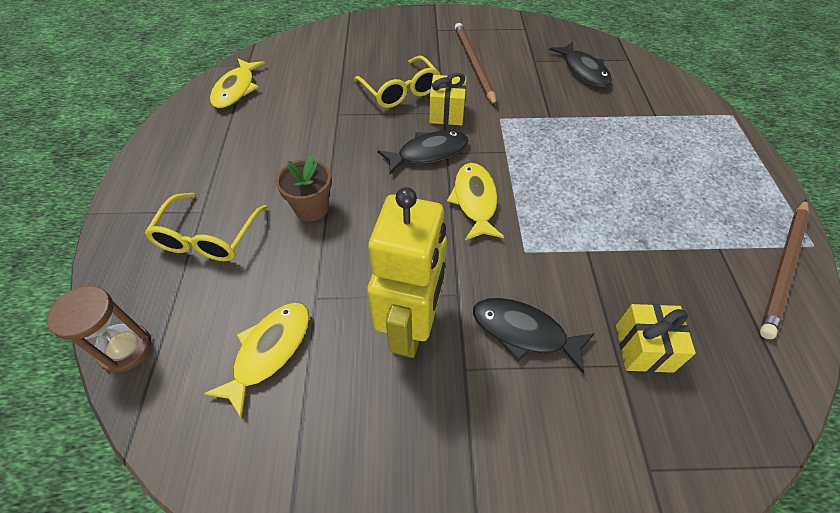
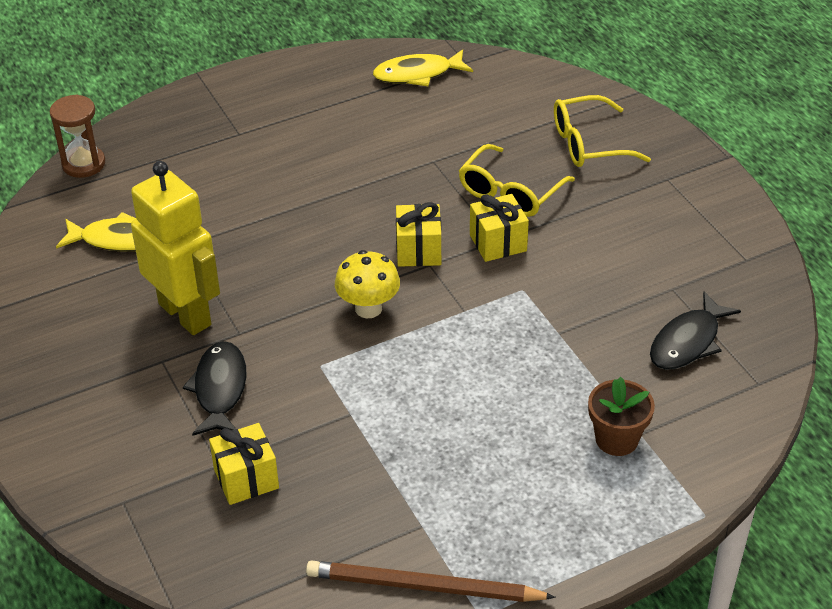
camera: 65 degrees right, 10 degrees down
yellow glasses [145,193,268,261] -> yellow glasses moved to [554,95,651,167]
brown flower pot [276,155,332,221] -> brown flower pot moved to [588,377,655,456]
yellow robot [367,187,447,358] -> yellow robot turned 120 degrees counterclockwise [131,161,220,335]
black fish [377,130,468,174] -> yellow gift [396,202,441,267]
yellow fish [447,163,504,240] -> yellow mushroom [335,250,400,318]
brown pencil [455,23,497,107] -> none

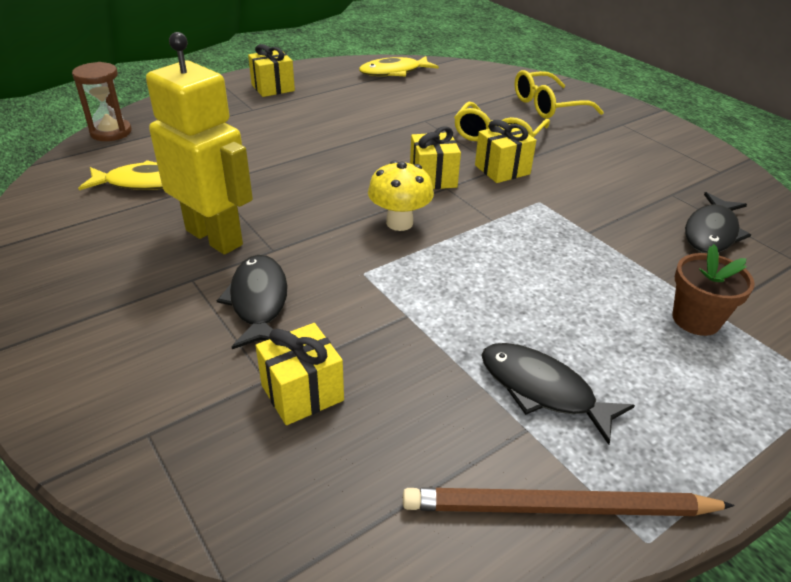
camera: 10 degrees left, 5 degrees down
none -> yellow gift [248,44,295,97]
none -> black fish [481,343,635,445]

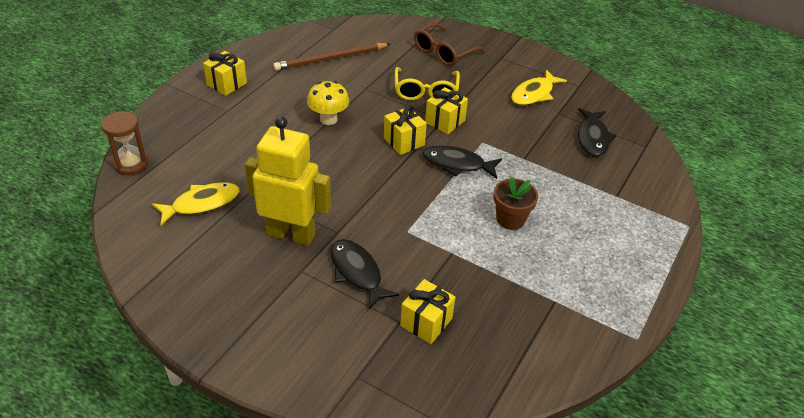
camera: 25 degrees left, 5 degrees up
yellow fish [359,56,439,77] -> yellow fish moved to [511,69,567,105]
yellow mushroom [368,160,434,231] -> yellow mushroom moved to [307,81,349,125]
brown pencil [403,487,735,516] -> brown pencil moved to [273,43,390,71]
black fish [481,343,635,445] -> black fish moved to [422,146,502,179]
yellow glasses [515,70,604,119] -> brown glasses [414,23,485,66]
brown flower pot [672,244,755,336] -> brown flower pot moved to [494,176,538,230]

